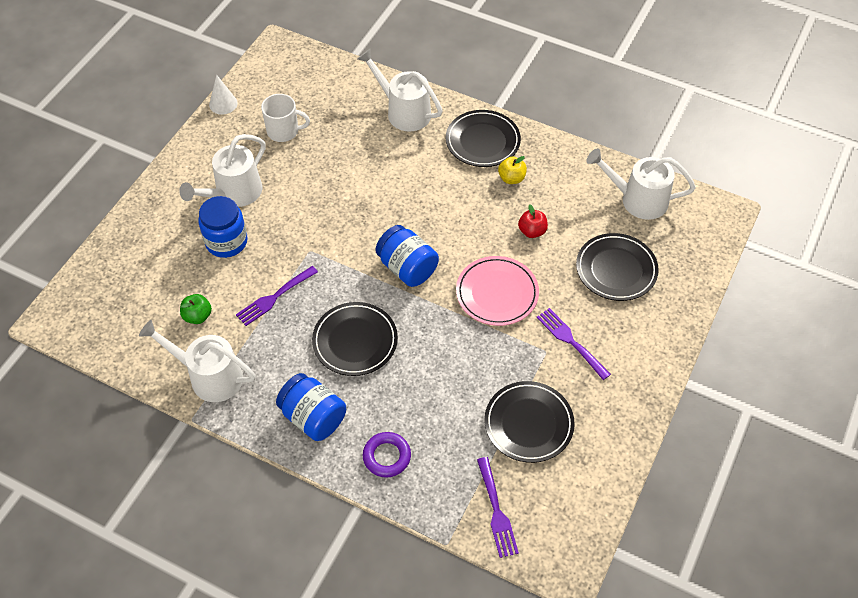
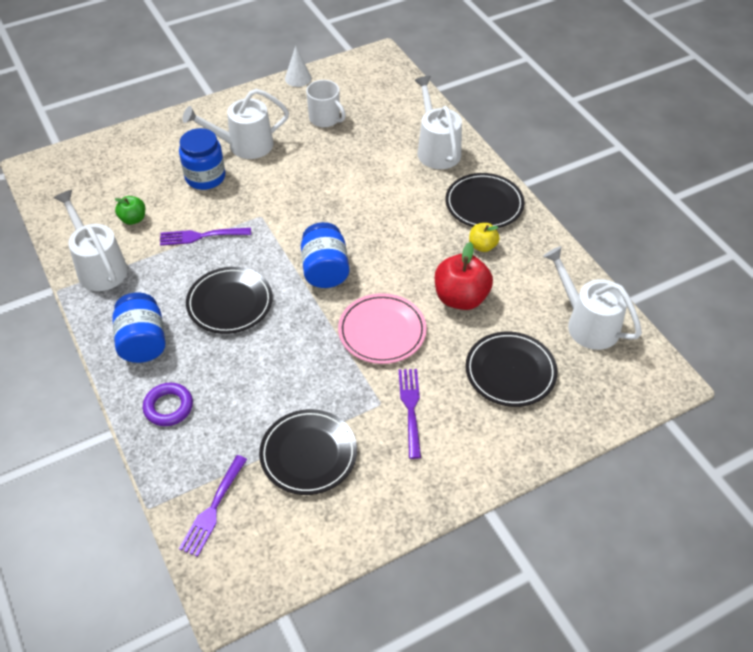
camera: 35 degrees right, 5 degrees down
red apple [518,205,548,238] -> red apple [435,242,493,310], size x1.82

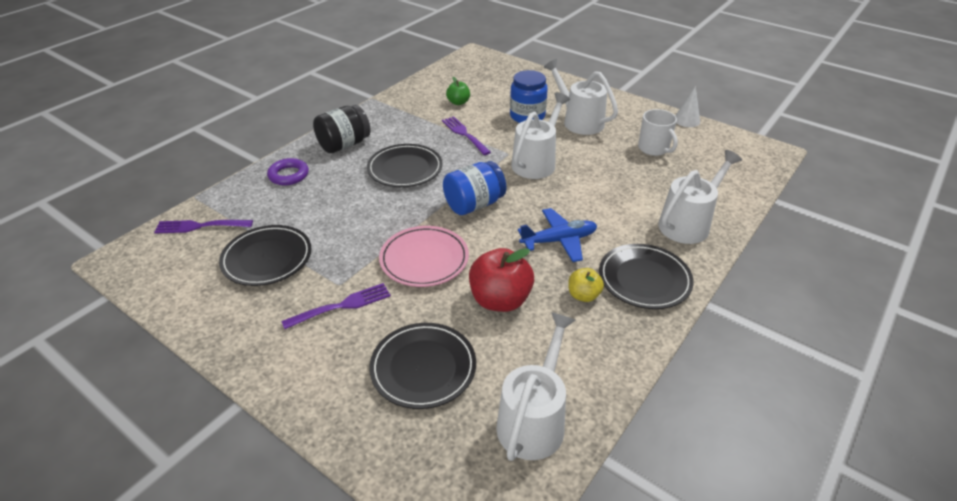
camera: 65 degrees right, 10 degrees down
white watering can [54,190,128,291] -> white watering can moved to [511,92,570,179]
blue jar [112,293,166,363] -> black jar [313,105,371,153]
white mug [306,80,346,127] -> white mug turned 45 degrees counterclockwise [638,109,678,156]
none -> blue plane [518,208,597,262]

